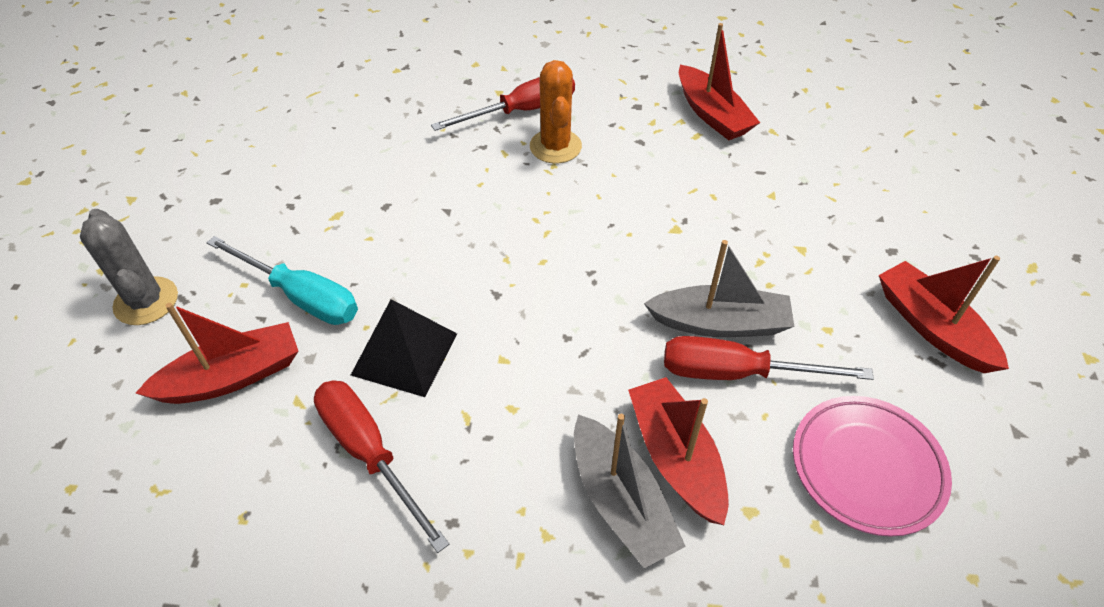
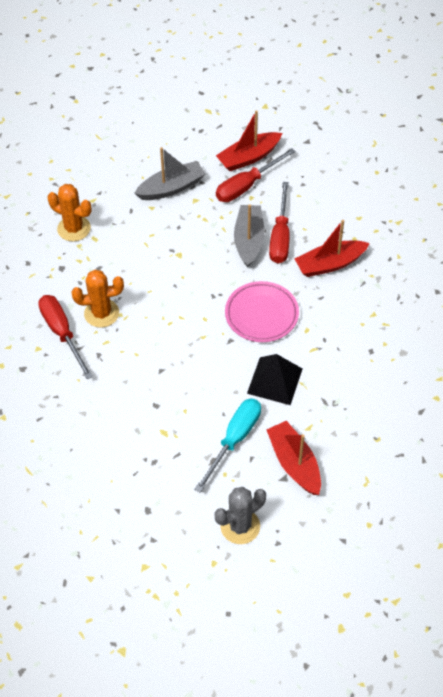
camera: 90 degrees left, 5 degrees up
red screwdriver [314,380,449,553] -> red screwdriver moved to [216,148,296,202]
grey boat [574,414,686,568] -> grey boat moved to [134,147,205,200]
red boat [679,23,760,140] -> orange cactus [47,184,92,241]
pink plate [793,396,952,537] -> pink plate moved to [225,281,299,342]

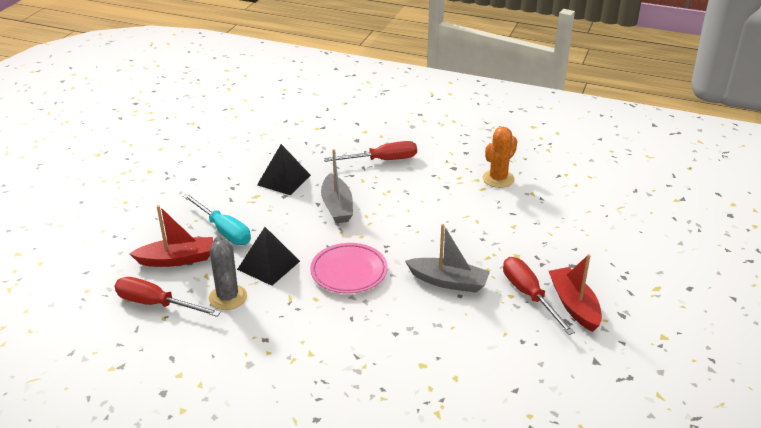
camera: 105 degrees right, 20 degrees down
orange cactus [71,270,124,328] -> none
grey boat [134,147,205,200] -> grey boat moved to [321,149,353,223]
grey cactus [215,487,266,544] -> grey cactus moved to [209,237,247,310]
red screwdriver [269,182,290,263] -> red screwdriver moved to [115,277,221,317]
red boat [294,220,370,277] -> none
none -> black pyramid [257,144,311,195]

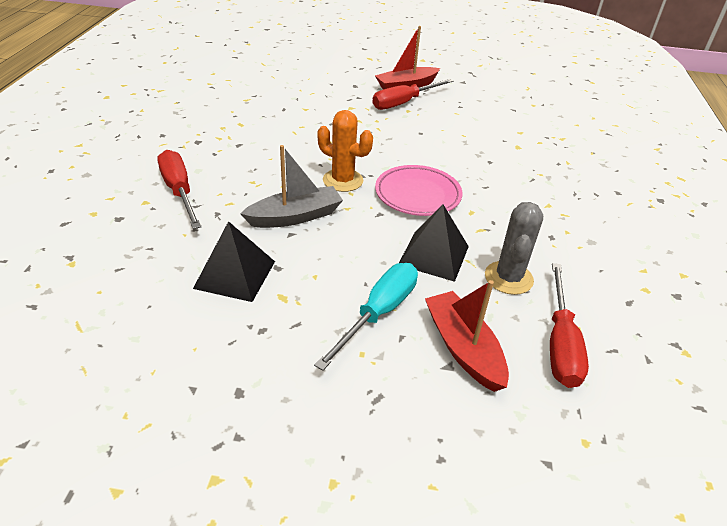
camera: 105 degrees left, 5 degrees up
grey cactus [209,237,247,310] -> grey cactus turned 45 degrees counterclockwise [485,202,544,295]
grey boat [405,224,490,293] -> none
orange cactus [483,127,517,188] -> orange cactus moved to [317,110,373,192]

